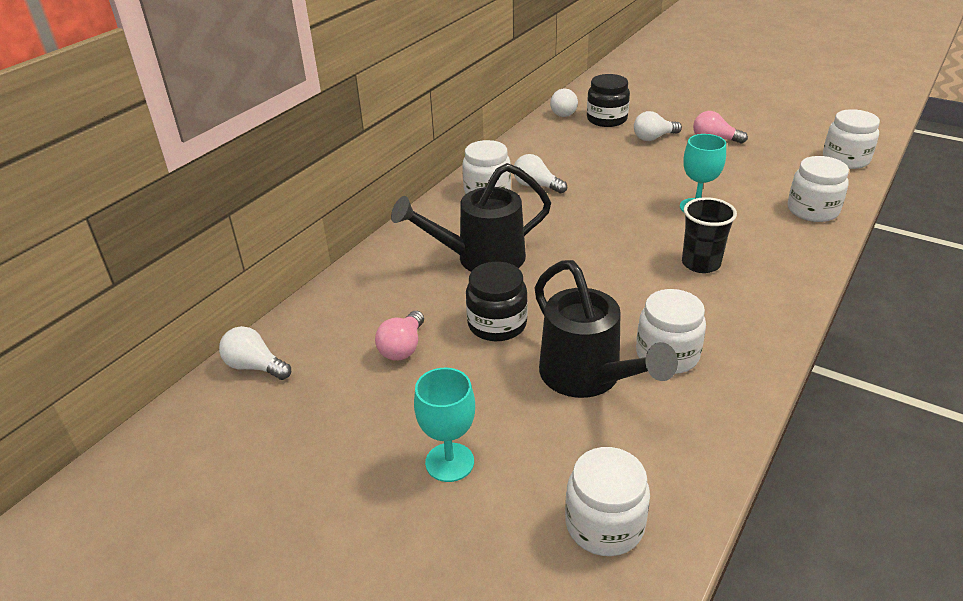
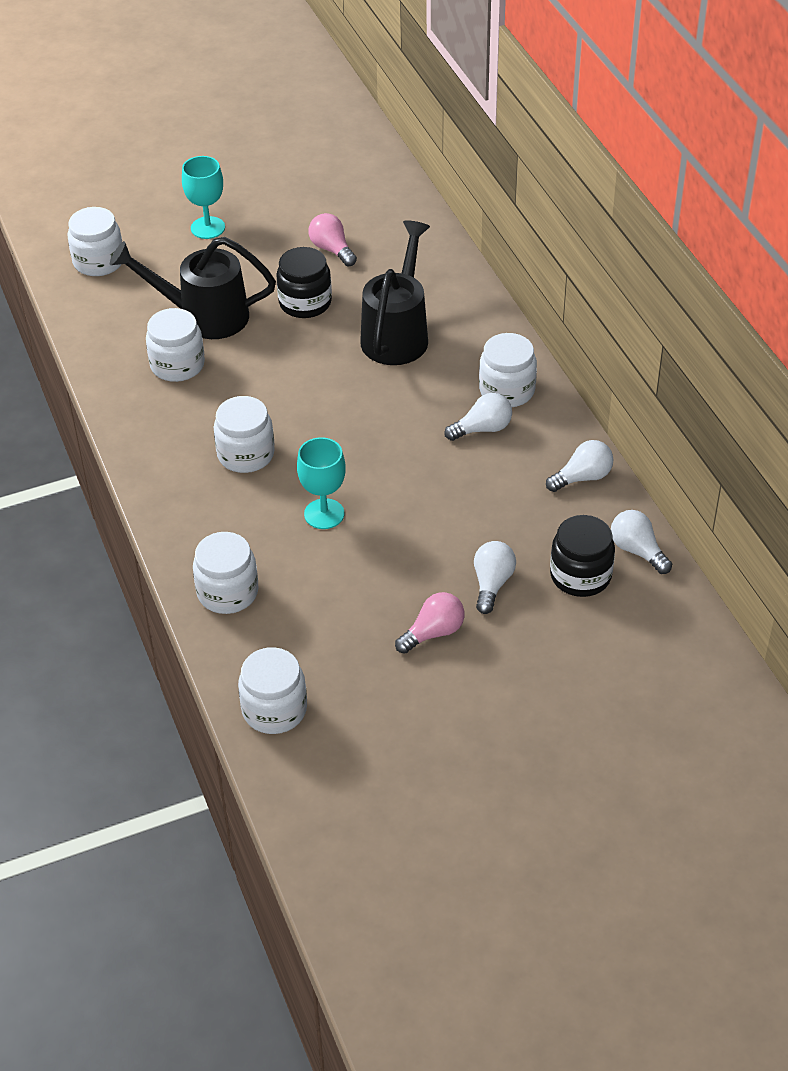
camera: 125 degrees right, 10 degrees up
white light bulb [219,326,291,380] -> white light bulb moved to [546,440,614,492]
black cup [682,197,737,273] -> white jar [214,396,275,473]

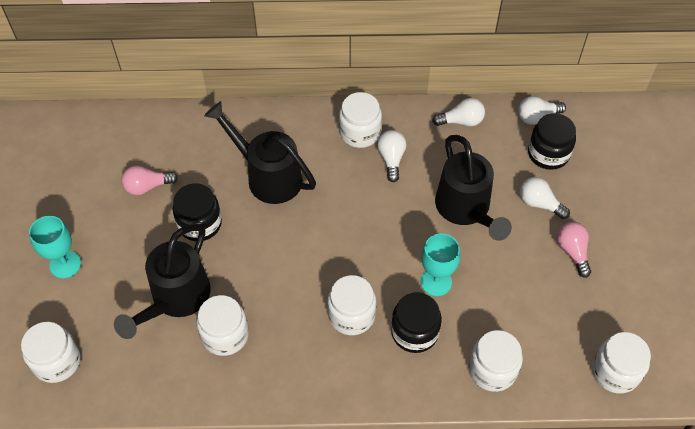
camera: 70 degrees left, 10 degrees up
white light bulb [546,440,614,492] -> white light bulb turned 90 degrees clockwise [432,98,485,126]
none -> black jar [391,292,442,353]
none -> black watering can [435,135,512,241]

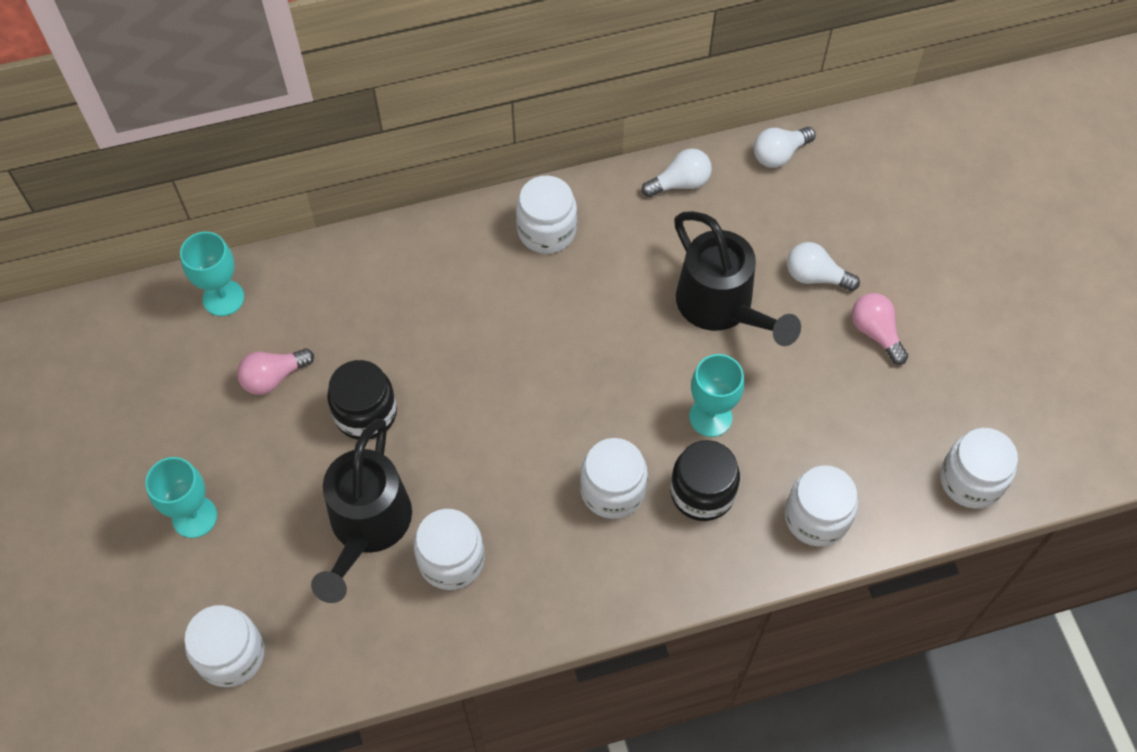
camera: 15 degrees left, 5 degrees up
black watering can [204,101,316,204] -> none
white light bulb [377,130,407,182] -> none
black jar [528,113,576,170] -> none
none -> turquoise goblet [180,232,244,316]

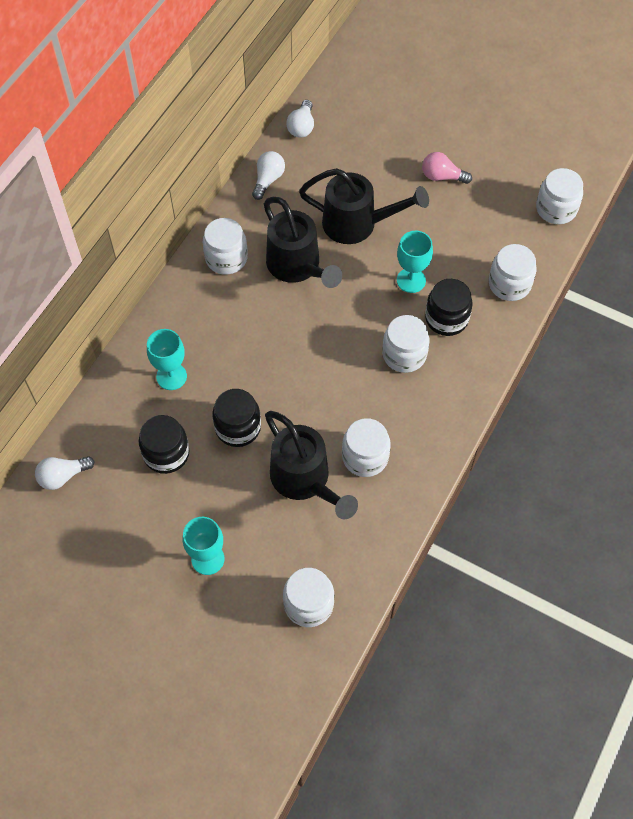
camera: 45 degrees left, 0 degrees up
turquoise goblet [180,232,244,316] -> turquoise goblet moved to [147,329,187,390]
pink light bulb [237,348,314,395] -> black jar [139,415,189,474]
white light bulb [787,242,860,291] -> white light bulb moved to [35,456,94,490]
none -> black watering can [264,197,342,288]

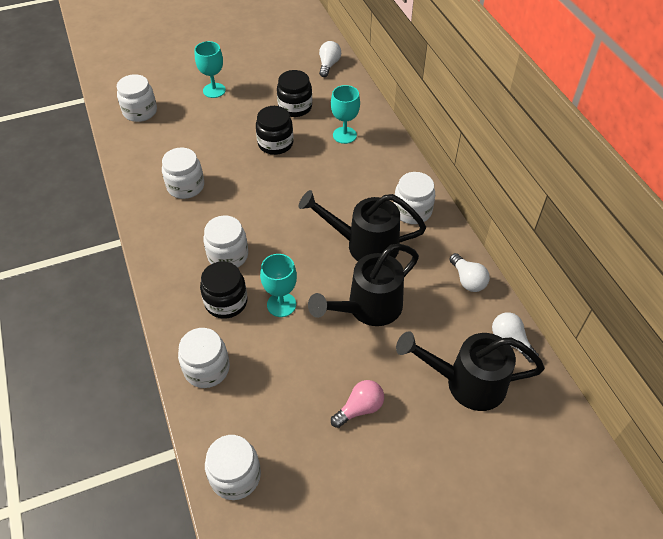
camera: 130 degrees right, 10 degrees down
black watering can [265,411,358,519] -> black watering can moved to [396,331,545,411]

